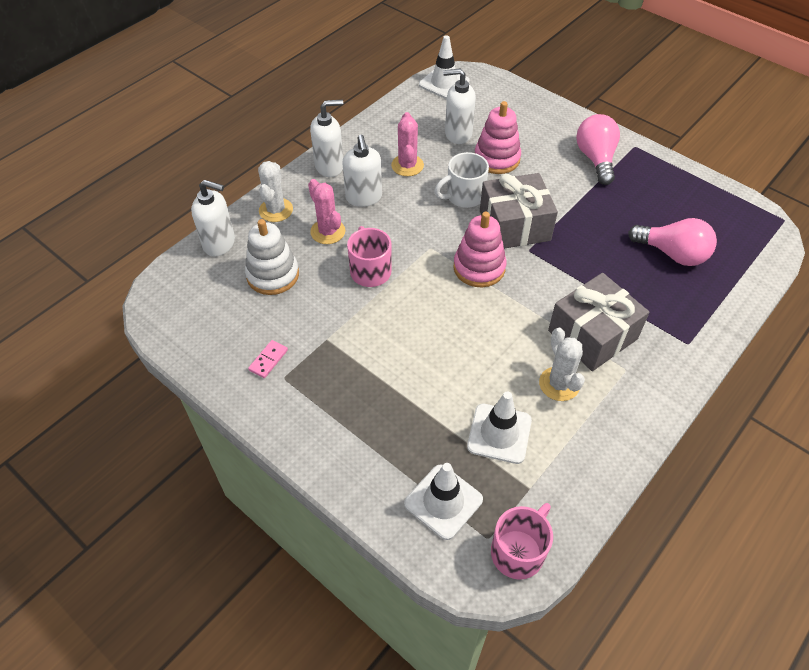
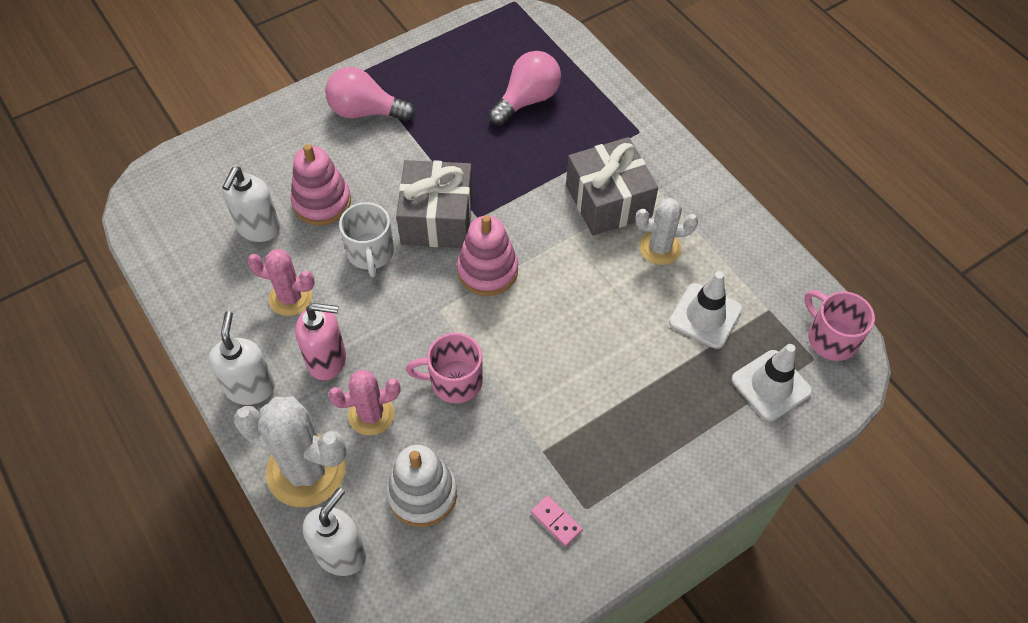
camera: 75 degrees left, 5 degrees up
white cactus [258,161,293,222] -> white cactus [233,397,347,507], size x1.65
white soap dispenser [342,135,382,207] -> pink soap dispenser [295,303,346,381]
white traffic cone [419,35,470,99] -> none

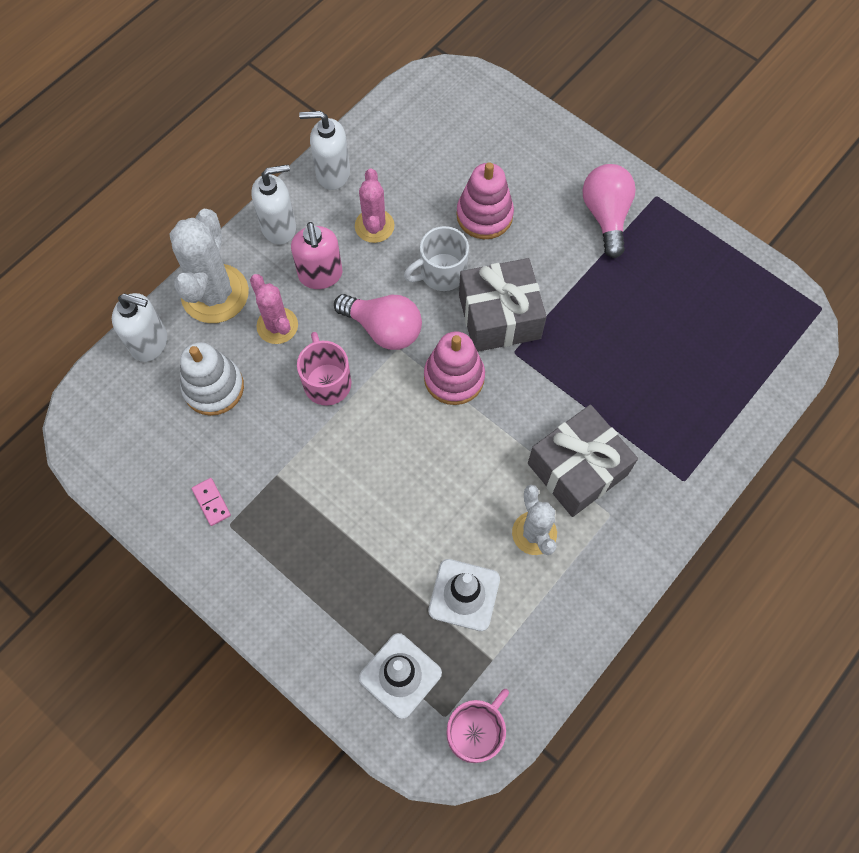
camera: 75 degrees right, 10 degrees up
white soap dispenser [222,167,280,242] -> white soap dispenser moved to [299,111,350,190]
pink light bulb [489,51,561,125] -> pink light bulb moved to [334,294,422,350]
pink domino [531,495,583,547] -> pink domino turned 60 degrees counterclockwise [192,478,231,526]

